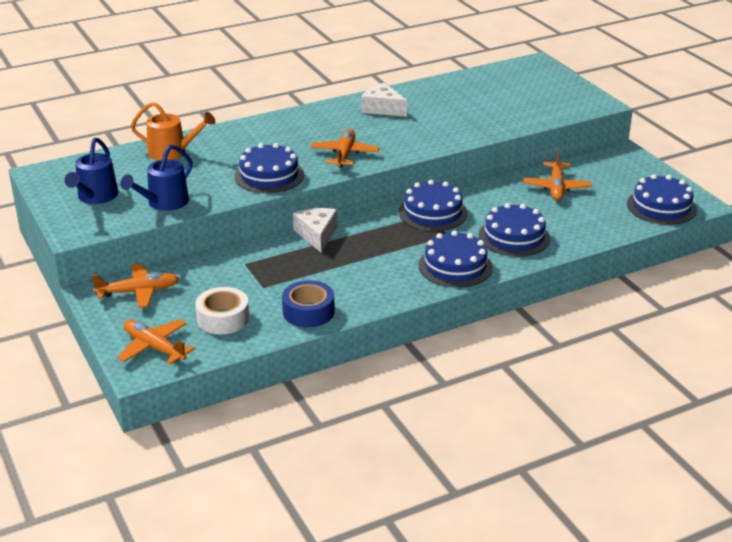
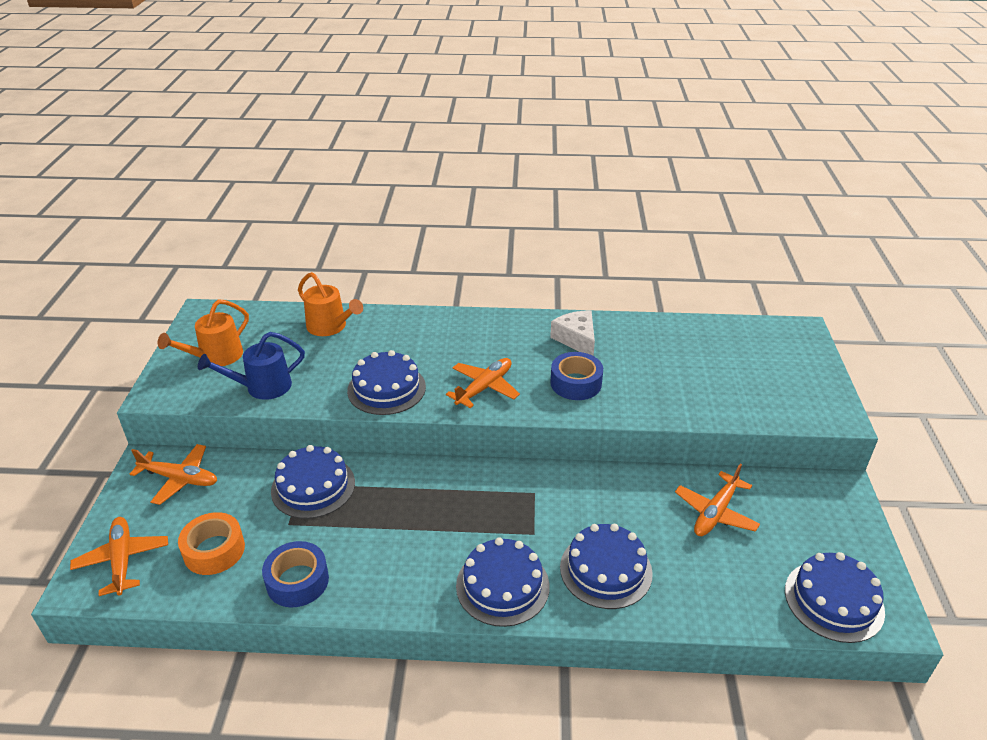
camera: 30 degrees right, 5 degrees up
blue watering can [64,138,118,204] -> orange watering can [158,299,249,366]
white tape [195,287,249,334] -> orange tape [178,512,245,575]
white cheese [293,208,337,252] -> none
blue cake [399,180,468,231] -> blue cake moved to [271,445,355,519]
none -> blue tape [550,352,603,400]

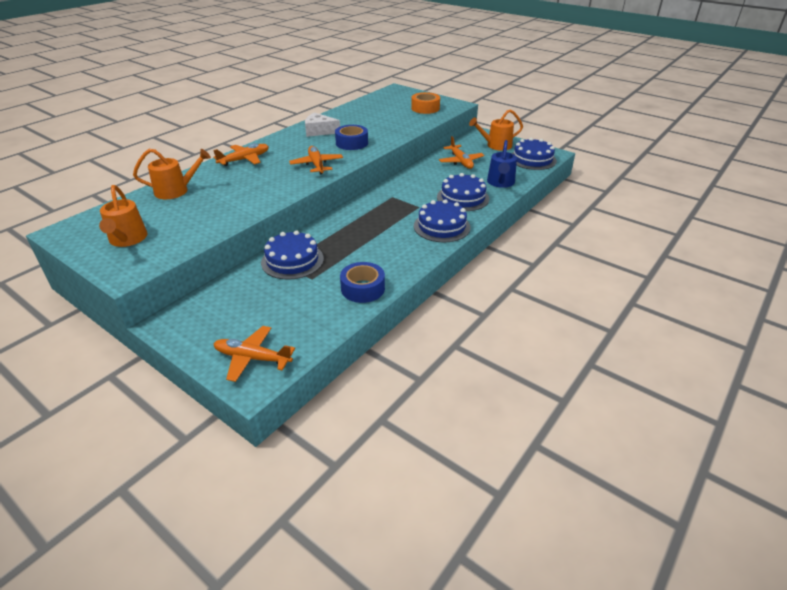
camera: 55 degrees left, 0 degrees up
orange plane [129,444,217,505] -> orange plane moved to [213,143,269,166]
orange tape [178,512,245,575] -> orange tape moved to [411,92,440,114]
blue watering can [198,332,305,400] -> blue watering can moved to [487,140,517,188]
blue cake [347,350,426,415] -> none
none -> orange watering can [469,109,523,151]

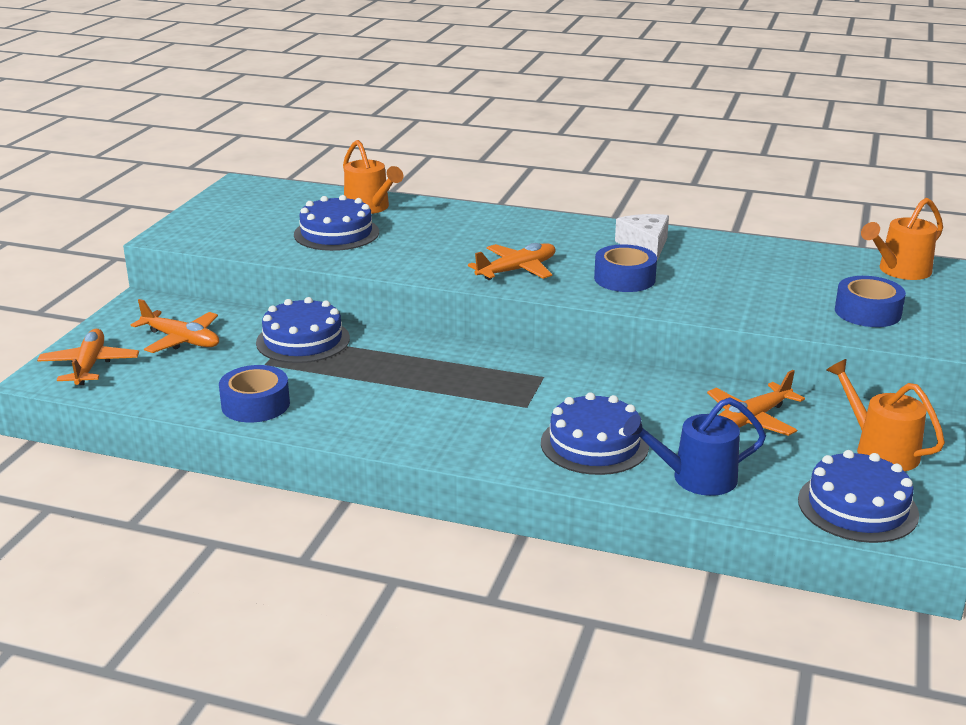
camera: 70 degrees right, 10 degrees down
orange watering can [99,185,147,247] -> orange watering can moved to [861,198,943,280]
orange plane [213,143,269,166] -> orange plane moved to [131,299,219,353]
orange tape [411,92,440,114] -> blue tape [835,276,906,327]
blue cake [414,199,471,242] -> blue cake moved to [294,195,379,251]

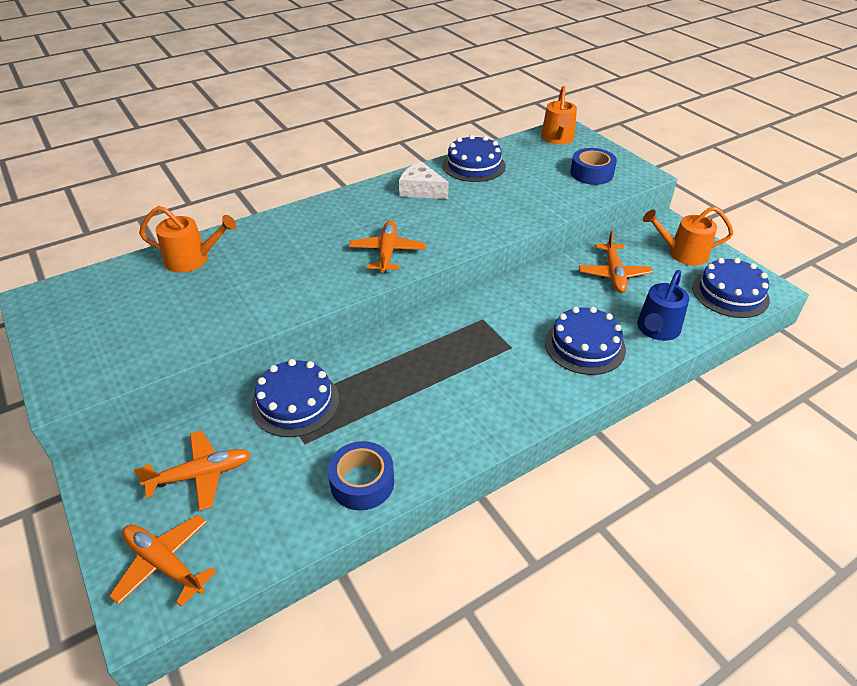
camera: 50 degrees left, 15 degrees up
blue cake [294,195,379,251] -> blue cake moved to [443,135,506,182]
blue tape [594,244,657,292] -> none

